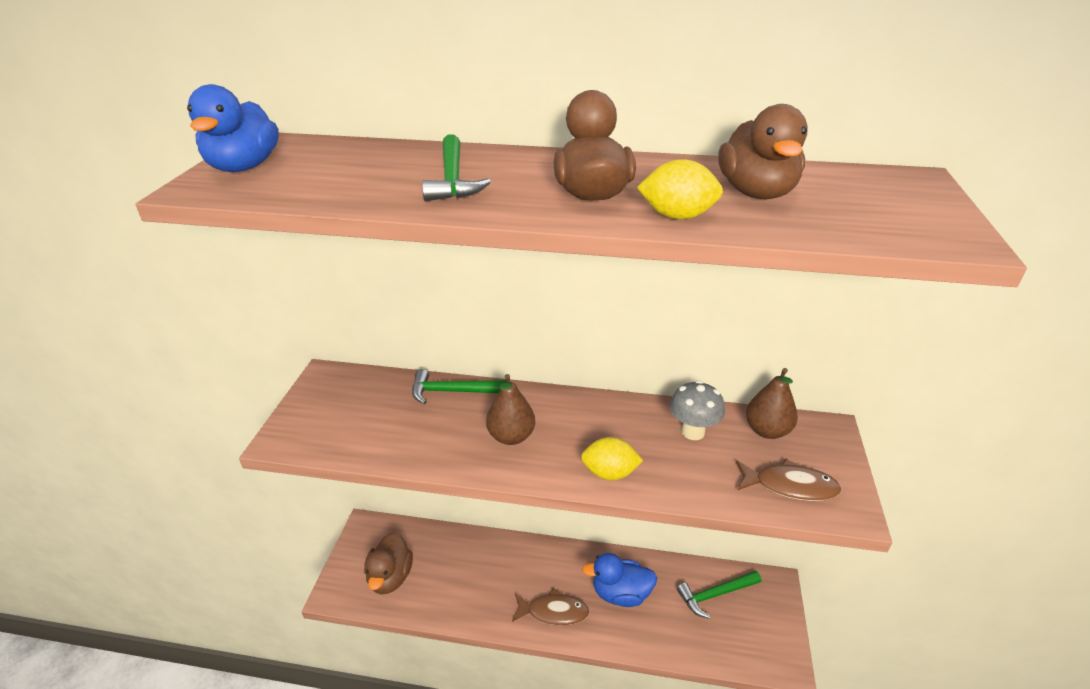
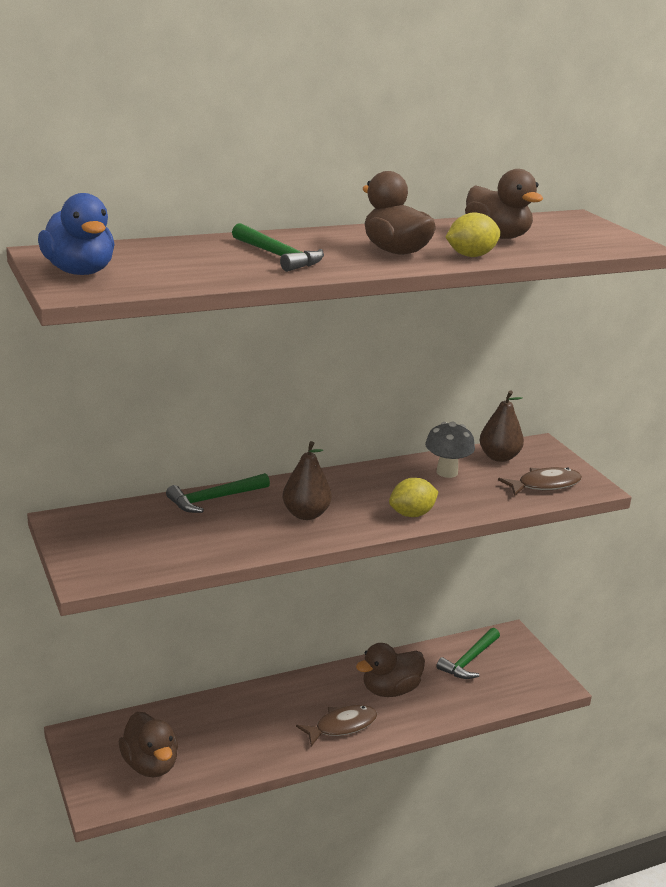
camera: 35 degrees left, 10 degrees down
blue duck [582,553,657,607] -> brown duck [356,643,425,697]

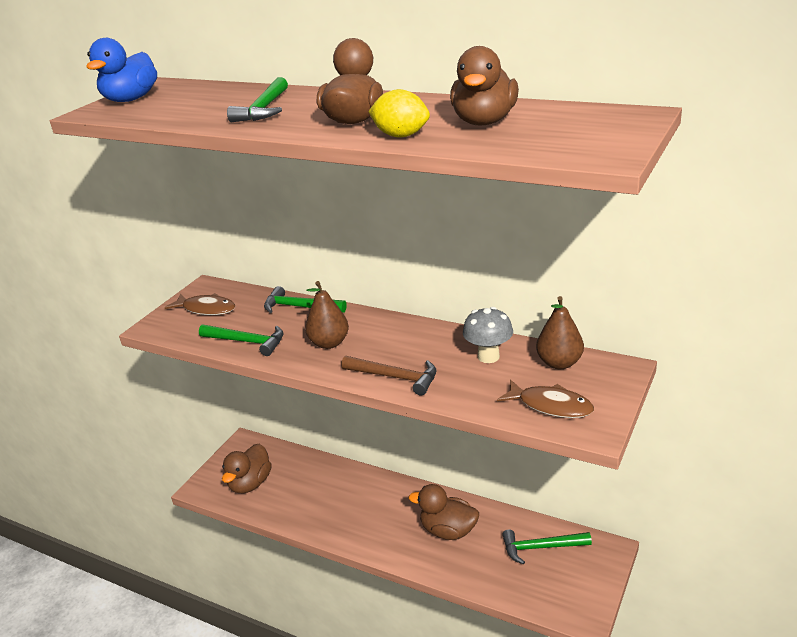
camera: 55 degrees right, 5 degrees up
brown fish [296,705,377,746] -> brown fish moved to [164,293,235,315]
yellow lemon [389,478,438,517] -> brown hammer [341,356,436,396]
none -> green hammer [199,324,284,356]

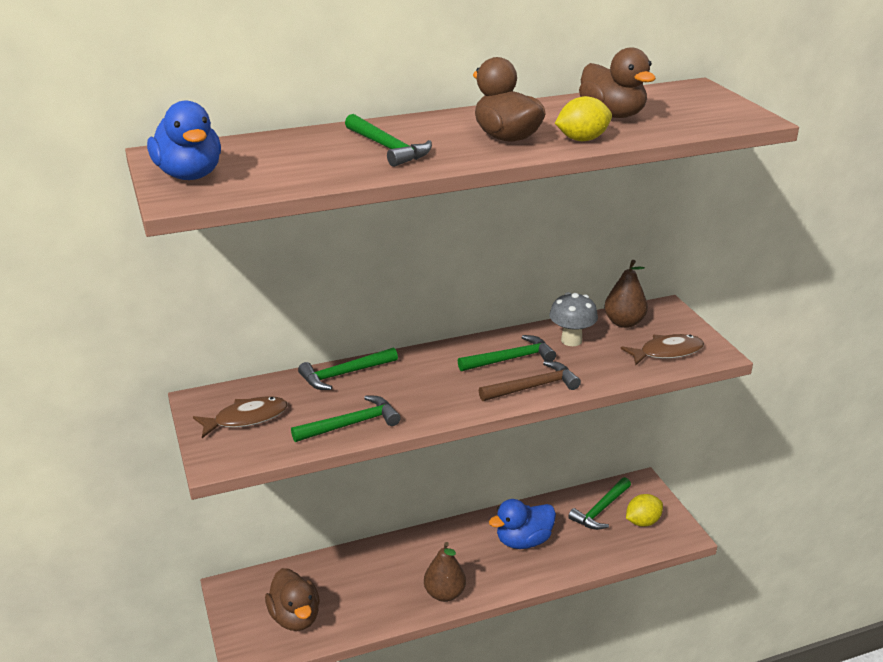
camera: 50 degrees left, 0 degrees up
brown pear [305,281,349,349] -> brown pear moved to [424,542,466,602]
brown duck [409,484,479,540] -> blue duck [489,499,556,549]
none -> green hammer [458,335,556,371]
none -> yellow lemon [626,494,663,527]

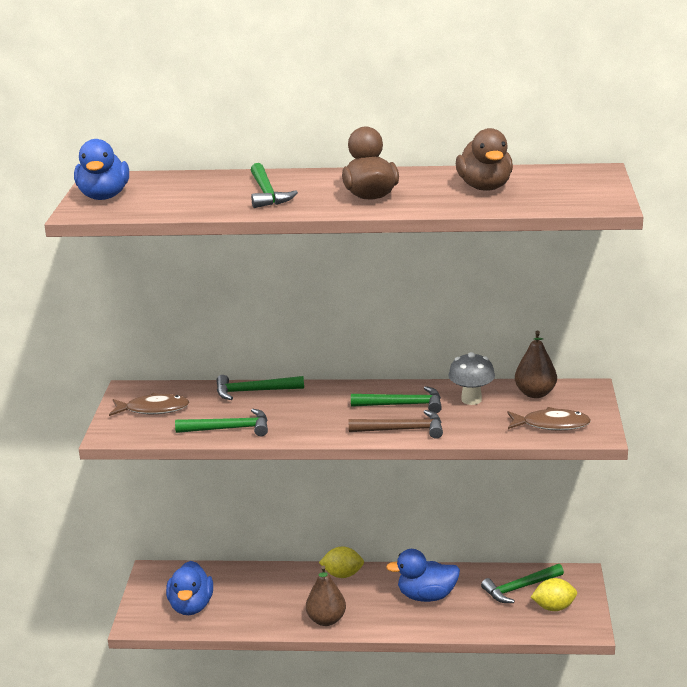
camera: 25 degrees right, 5 degrees down
brown duck [265,568,320,631] -> blue duck [166,561,213,615]
yellow lemon [555,96,612,141] -> yellow lemon moved to [319,546,364,578]

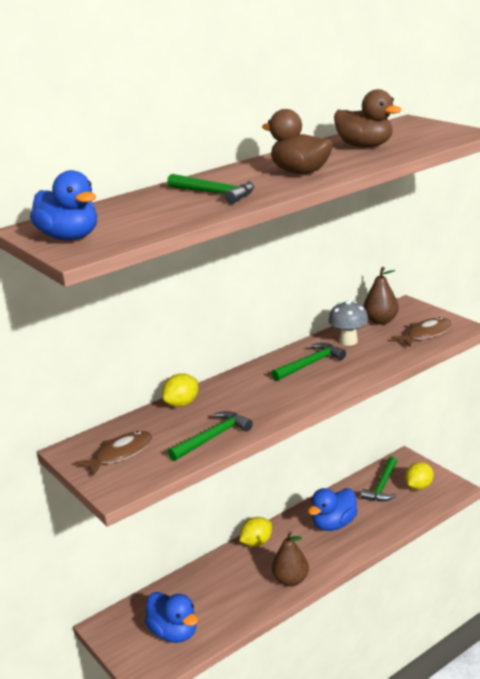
camera: 40 degrees left, 0 degrees up
green hammer [216,375,304,400] -> yellow lemon [162,373,198,407]
brown hammer [349,410,443,439] -> none

